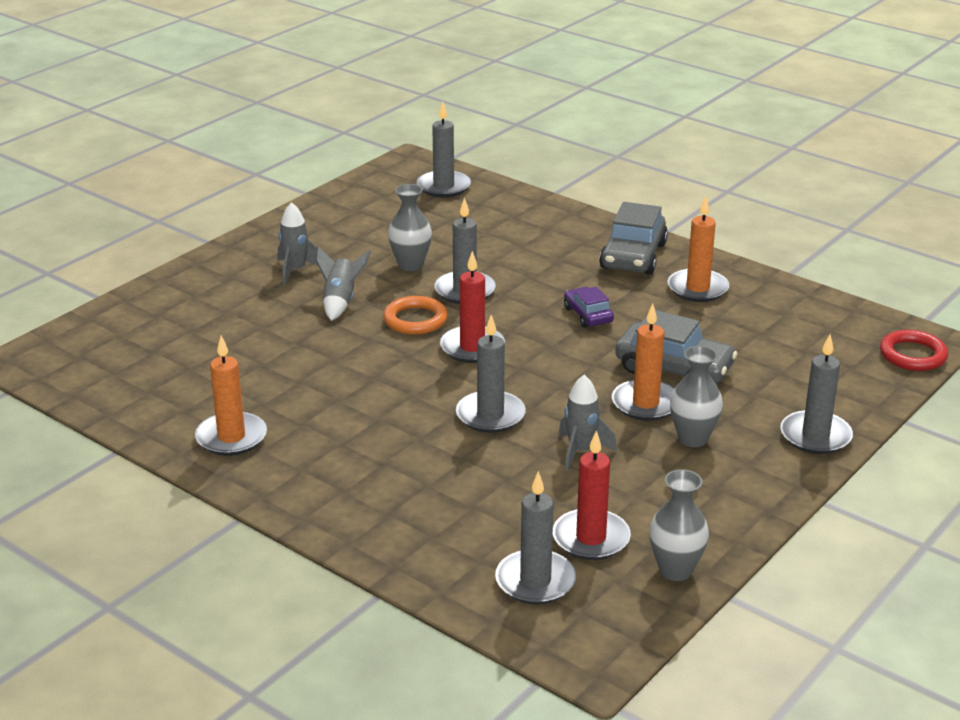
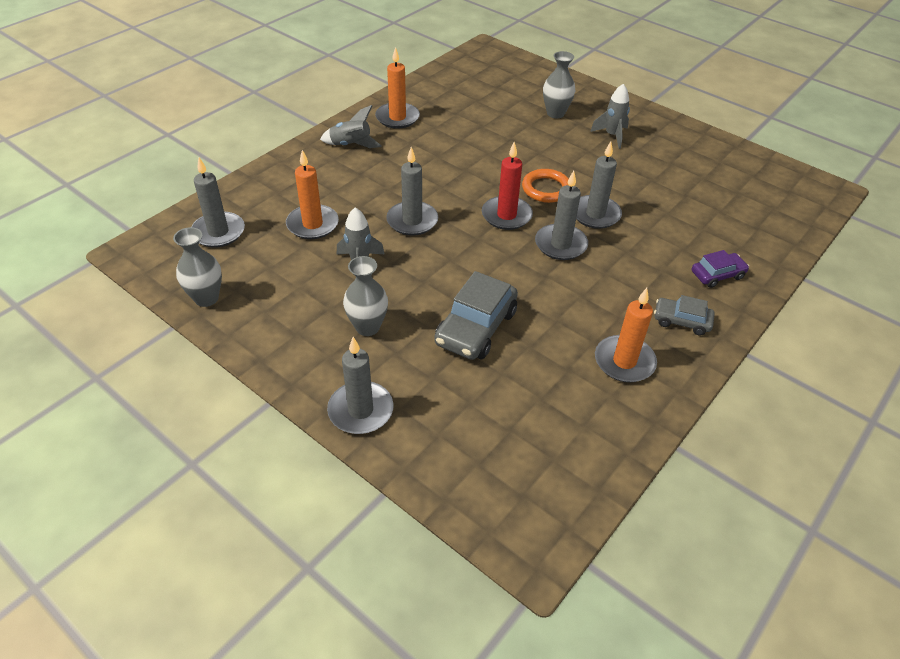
camera: 90 degrees right, 15 degrees up
grey rocket [316,246,371,321] -> grey rocket moved to [320,105,382,148]
grey vase [388,184,432,271] -> grey vase moved to [543,51,575,118]
grey candle [417,101,471,197] -> grey candle moved to [535,171,588,260]
red candle [553,431,631,560] -> none
purple car [564,287,614,328] -> purple car moved to [692,250,749,288]
grey car [599,202,668,275] -> grey car [654,295,715,336], size x0.58
orange candle [612,304,675,421] -> orange candle moved to [286,150,339,239]
red ring [880,330,948,371] -> none

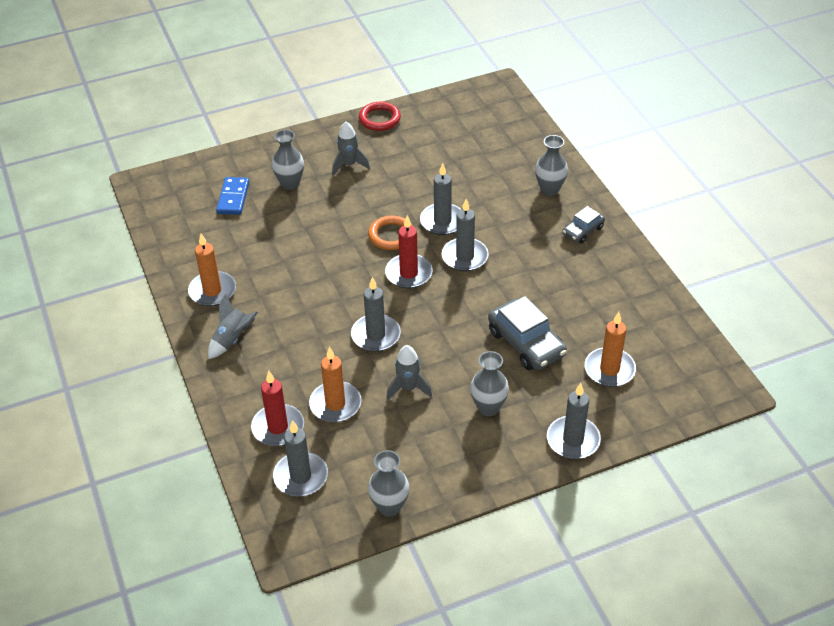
camera: 60 degrees left, 0 degrees up
orange candle [595,288,657,383] -> orange candle moved to [585,312,636,387]
purple car [692,250,749,288] -> grey vase [535,135,568,196]
none -> blue domino [216,177,249,215]
none -> red candle [251,371,304,446]
none -> red ring [359,102,401,131]

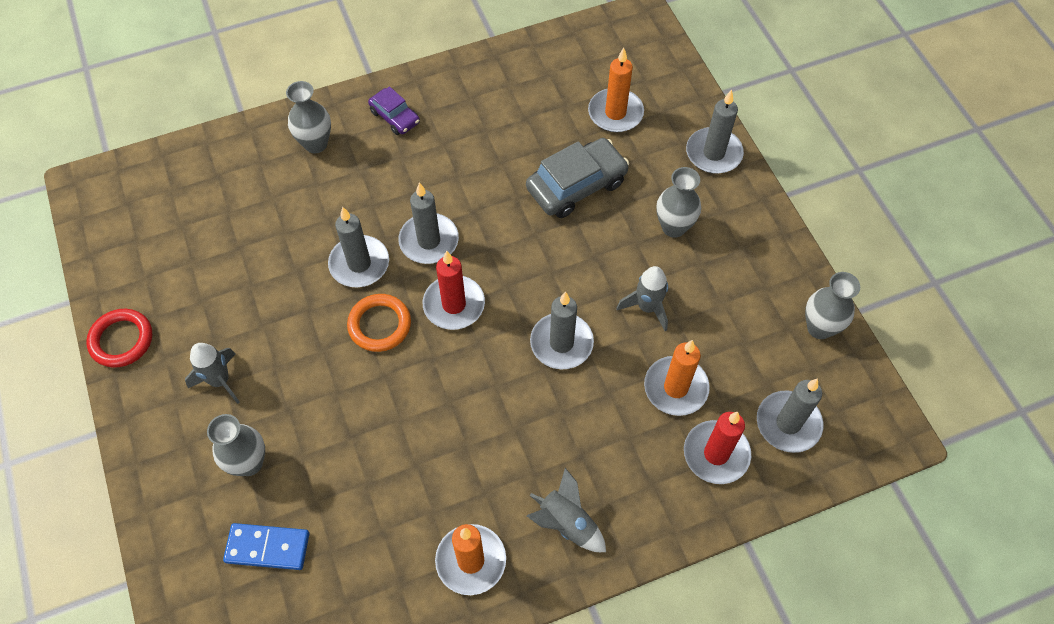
camera: 90 degrees left, 15 degrees up
grey car [562,206,605,243] -> purple car [368,86,420,135]

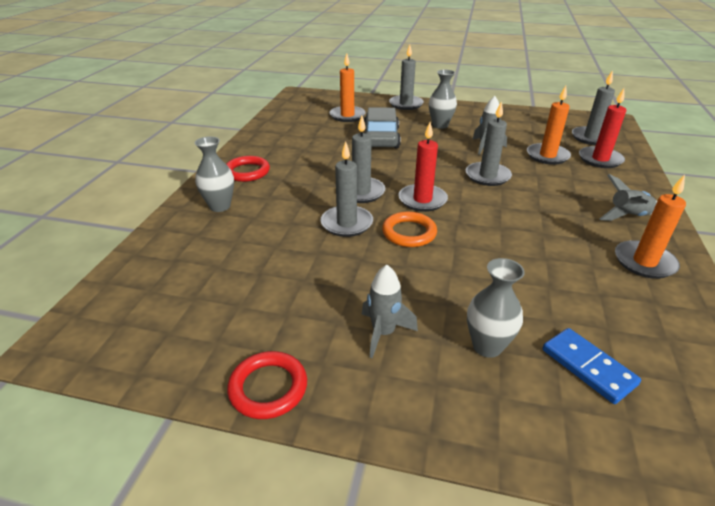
camera: 55 degrees left, 25 degrees down
blue domino [223,523,309,570] -> blue domino turned 75 degrees counterclockwise [543,328,641,404]
purple car [368,86,420,135] -> red ring [226,156,270,182]
grey vase [805,272,860,339] -> none

